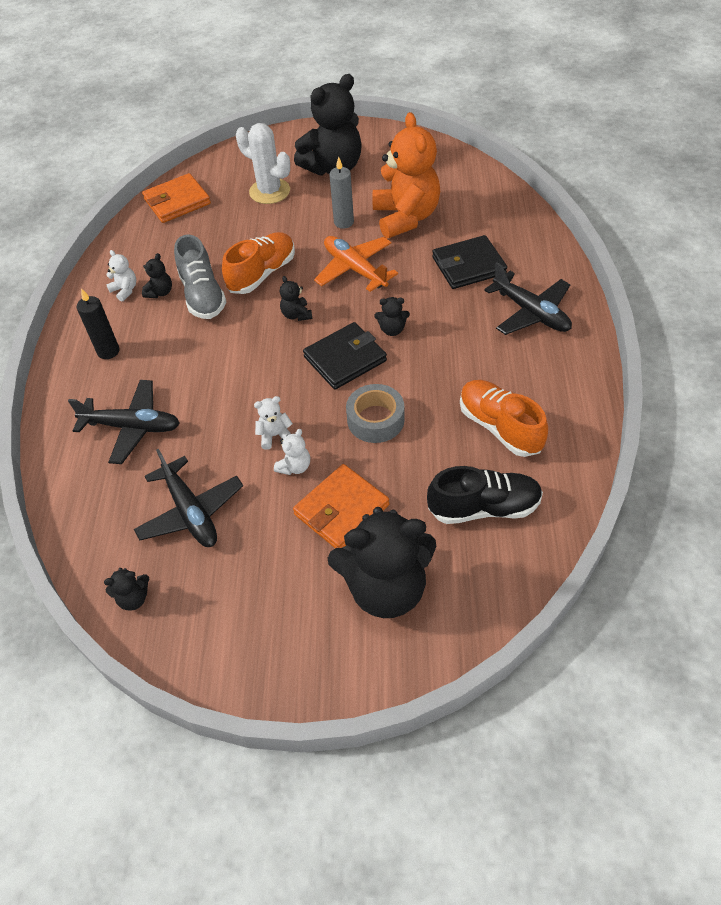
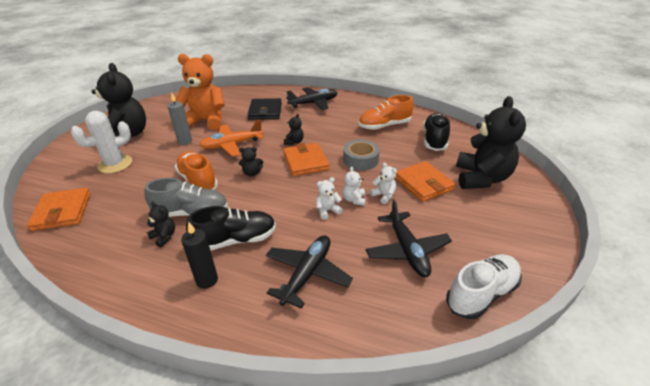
camera: 75 degrees left, 15 degrees down
black teddy bear [104,568,149,611] -> white shoe [446,254,522,319]
white teddy bear [106,250,136,302] -> white teddy bear moved to [316,177,343,220]
black plane [134,449,243,547] -> black plane turned 90 degrees clockwise [366,199,452,277]
black wallet [303,322,387,390] -> orange wallet [283,143,329,176]
none -> black shoe [186,206,276,251]

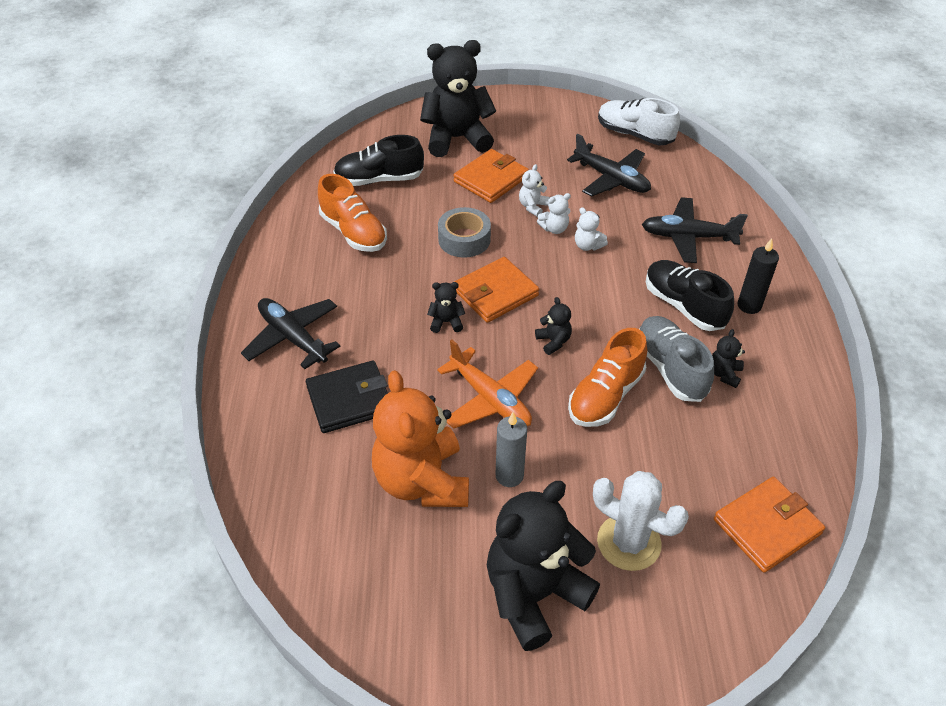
camera: 110 degrees left, 10 degrees up
black plane [366,199,452,277] -> black plane turned 75 degrees clockwise [567,134,651,197]

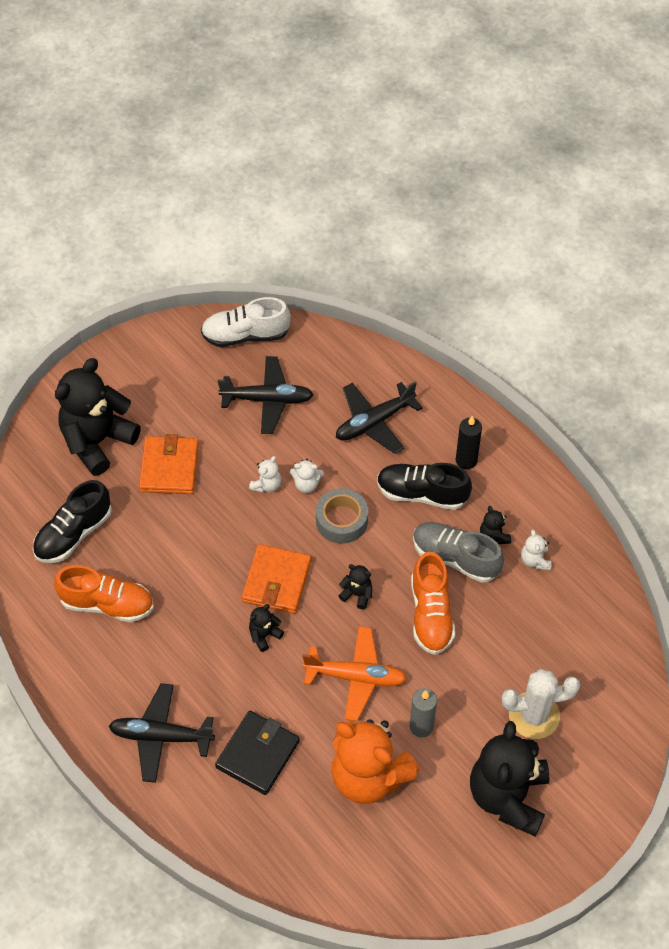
camera: 40 degrees left, 10 degrees up
grey tape [438,207,491,258] -> grey tape moved to [316,488,368,544]
white teddy bear [519,164,550,217] -> white teddy bear moved to [521,530,552,570]
orange wallet [714,477,825,573] -> none

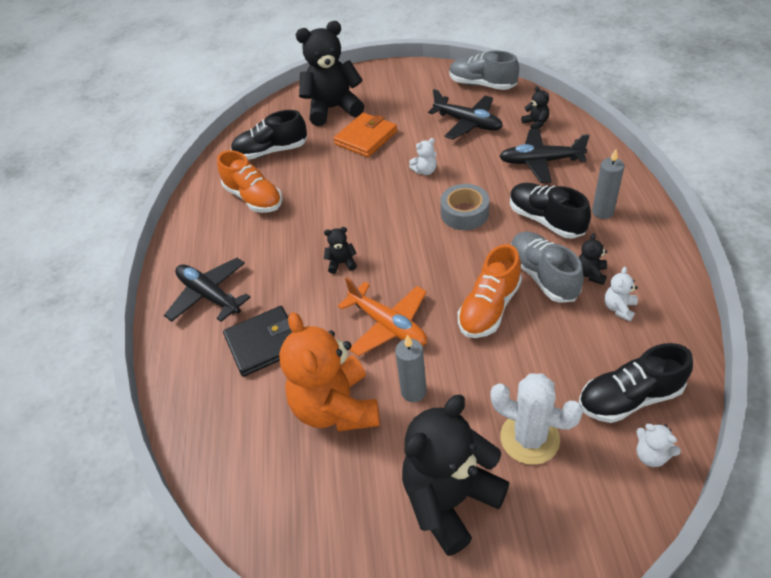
camera: 40 degrees right, 10 degrees down
white shoe [201,297,291,347] -> grey shoe [449,50,519,90]
orange wallet [242,544,311,614] -> none
white teddy bear [290,459,324,493] -> white teddy bear moved to [636,423,681,467]
black teddy bear [338,564,372,609] -> black teddy bear moved to [521,86,549,129]
black candle [456,416,482,469] -> grey candle [592,149,624,219]
none -> black shoe [579,343,693,423]

